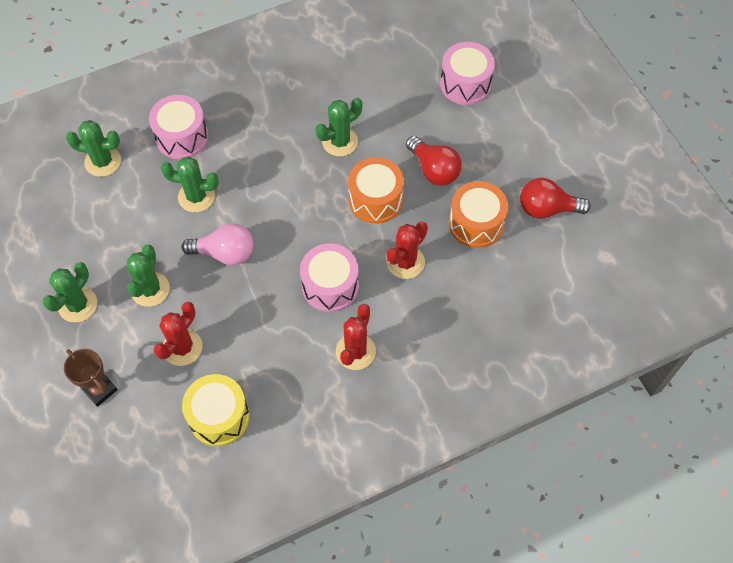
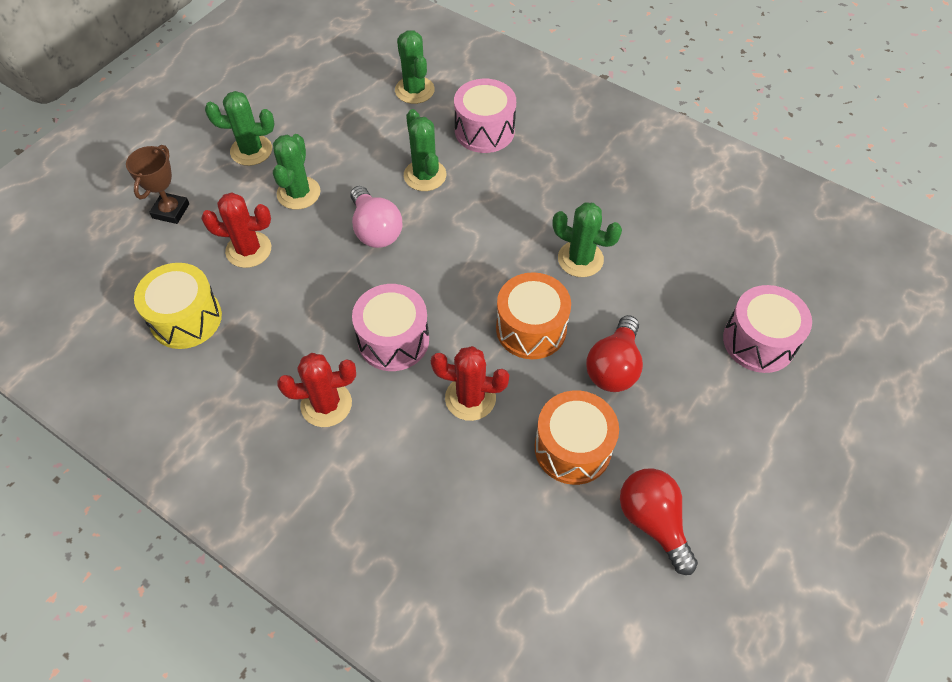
camera: 60 degrees right, 5 degrees down
green cactus [127,244,170,307] -> green cactus turned 60 degrees counterclockwise [273,134,321,210]

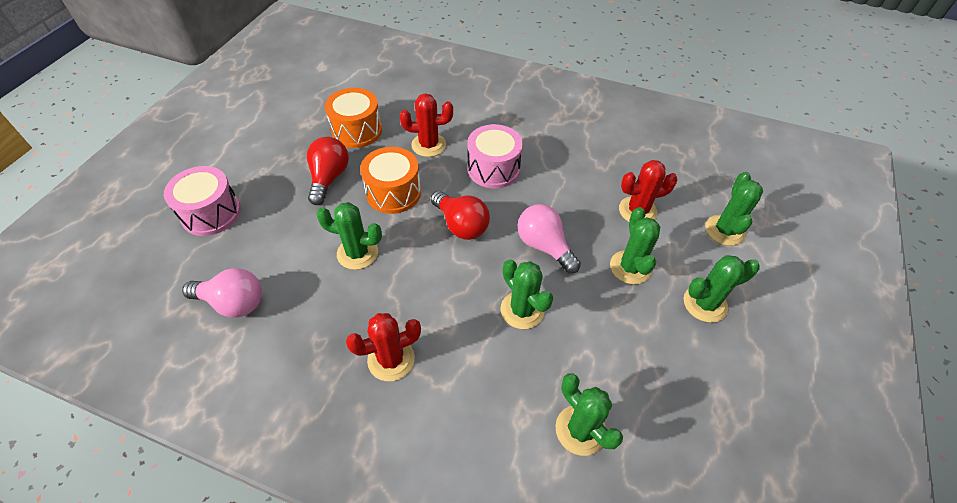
camera: 165 degrees right, 5 degrees down
brown trophy [126,145,189,224] -> green cactus [705,172,763,246]
yellow drum [134,263,222,349] -> none
red cactus [277,353,356,427] -> red cactus moved to [346,313,421,381]
pink drum [454,79,516,153] -> none
red light bulb [620,468,698,575] -> red light bulb moved to [431,191,490,240]
none -> pink light bulb [182,268,262,318]

